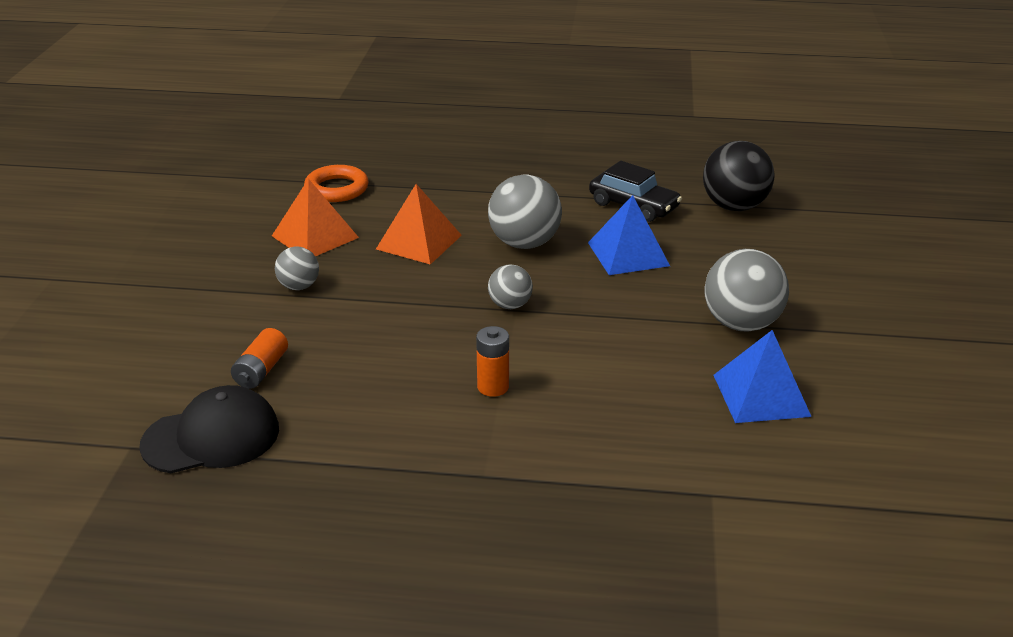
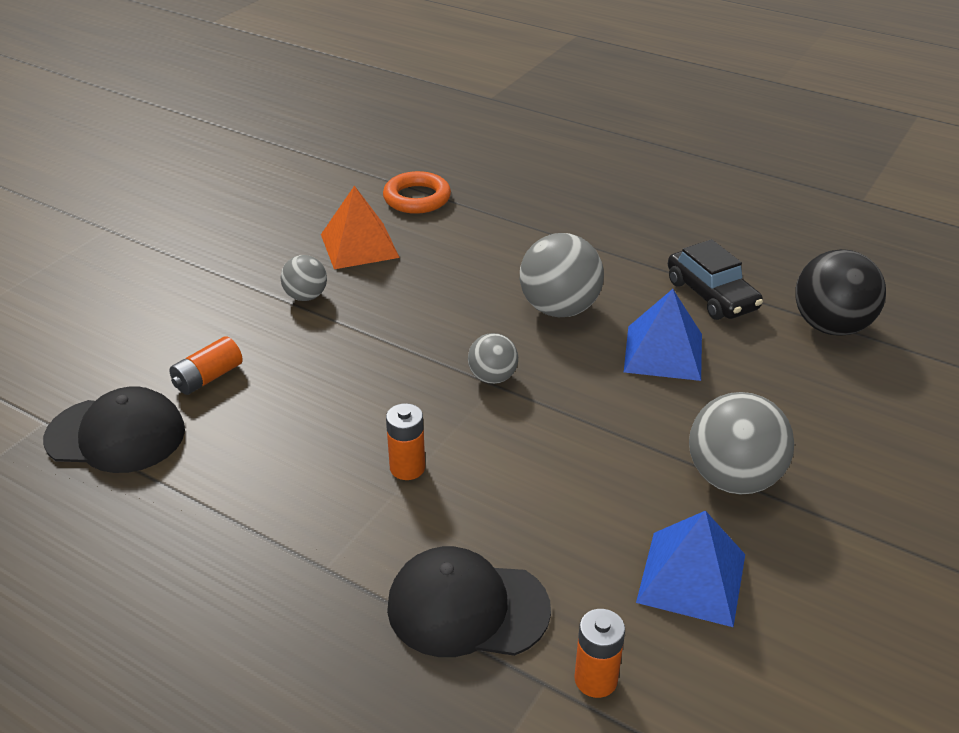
camera: 25 degrees right, 5 degrees up
orange pyramid [376,184,462,265] -> none
none -> black cap [387,546,551,657]
none -> orange battery [574,609,625,698]

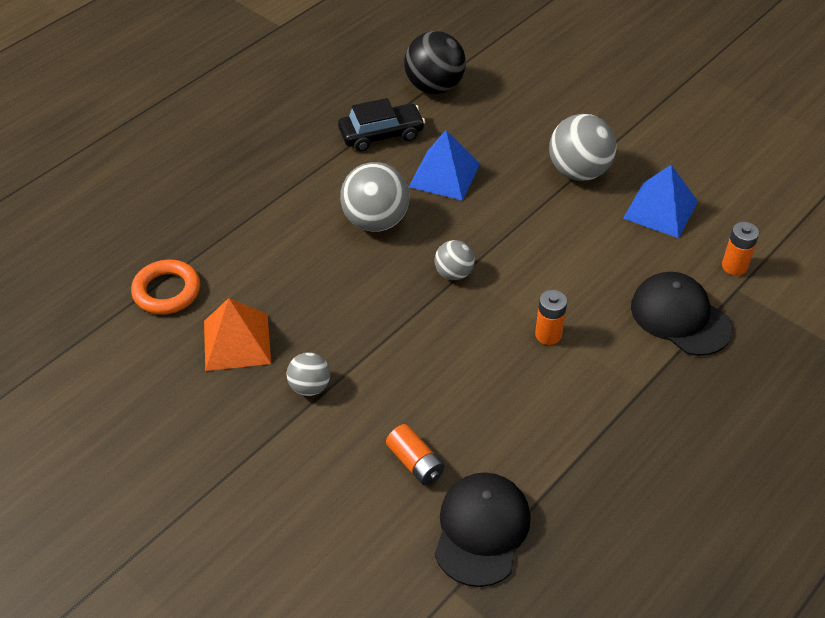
camera: 80 degrees left, 10 degrees up
black cap [387,546,551,657] -> black cap turned 120 degrees clockwise [631,272,733,356]

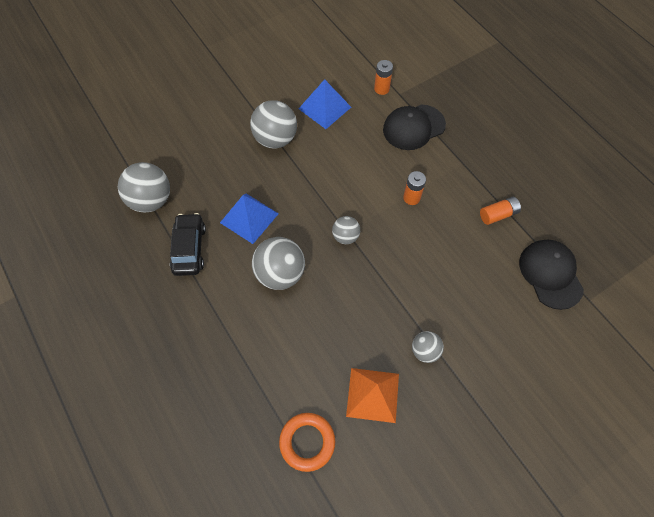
camera: 75 degrees left, 15 degrees up
orange battery [386,424,445,485] -> orange battery moved to [480,197,521,225]
black ball [404,31,466,94] -> grey ball [118,162,170,212]
black cap [434,472,531,587] -> black cap turned 45 degrees clockwise [519,240,584,310]

